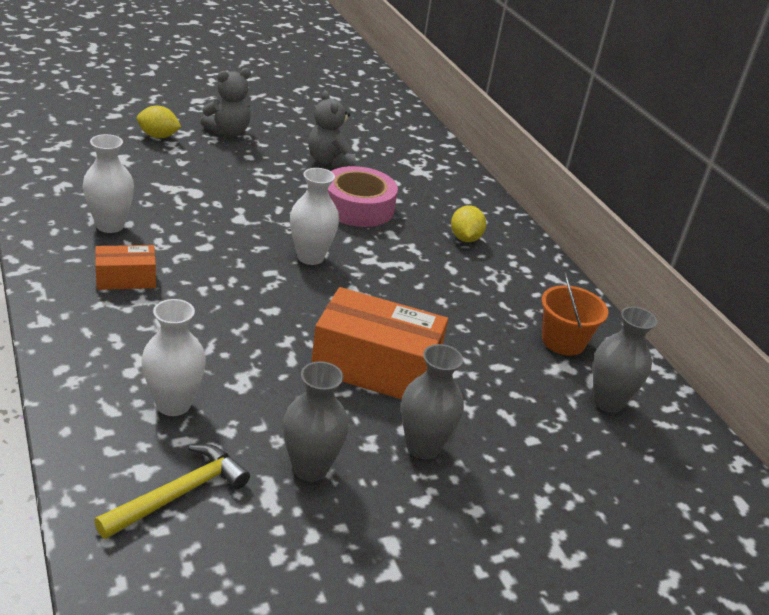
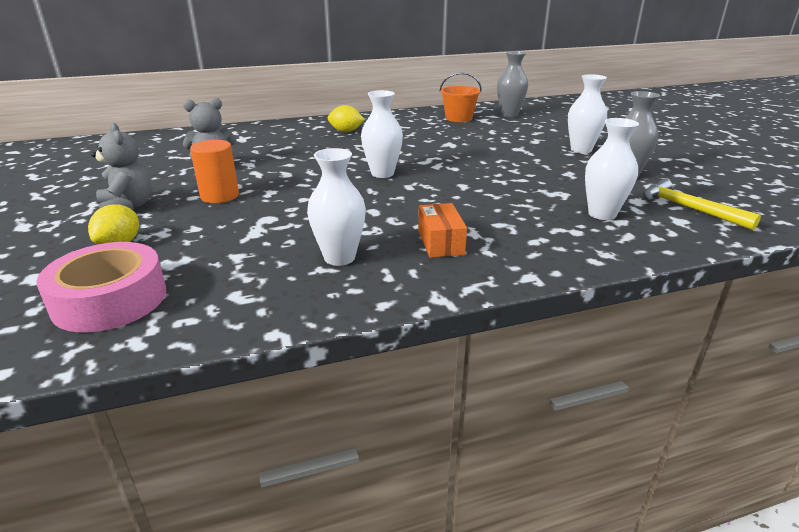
camera: 80 degrees left, 5 degrees down
orange box [311,287,448,399] -> none
pink tape [328,166,398,227] -> pink tape moved to [36,242,166,332]
grey vase [401,344,464,459] -> white vase [568,74,607,153]
none -> orange cylinder [190,140,239,203]

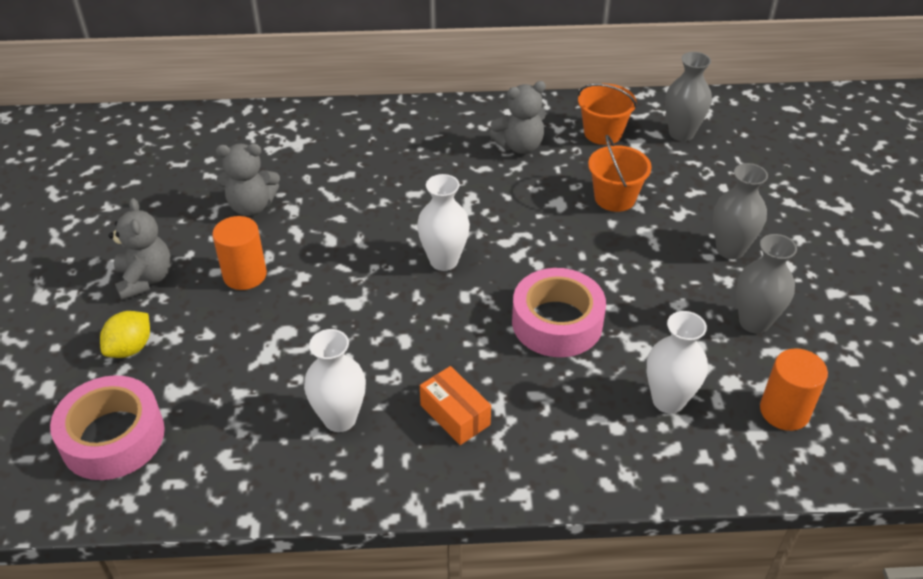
camera: 15 degrees right, 15 degrees up
yellow lemon [328,105,365,132] -> none
orange box [418,203,467,258] -> orange box turned 45 degrees counterclockwise [420,366,491,445]
white vase [568,74,607,153] -> grey vase [713,163,768,259]
yellow hammer [643,178,761,230] -> orange cylinder [760,348,828,431]
none -> grey teddy bear [489,81,546,154]
none -> pink tape [512,268,606,357]
none -> orange bucket [588,135,652,212]

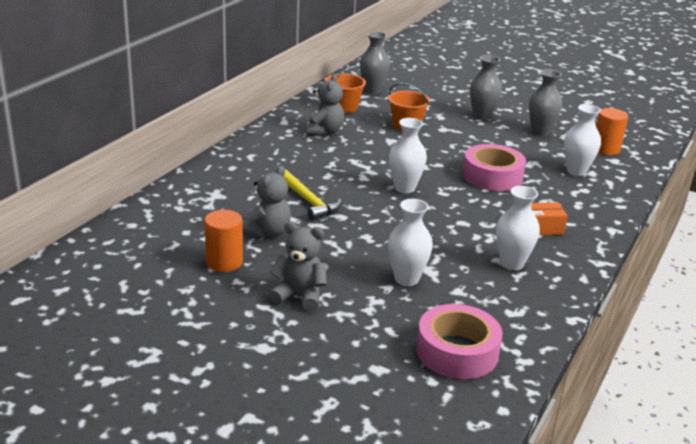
camera: 60 degrees left, 15 degrees down
yellow lemon [100,311,150,358] -> none
orange cylinder [212,216,267,290] -> orange cylinder moved to [205,210,243,272]
none -> yellow hammer [283,170,342,220]
none -> white vase [388,199,433,286]

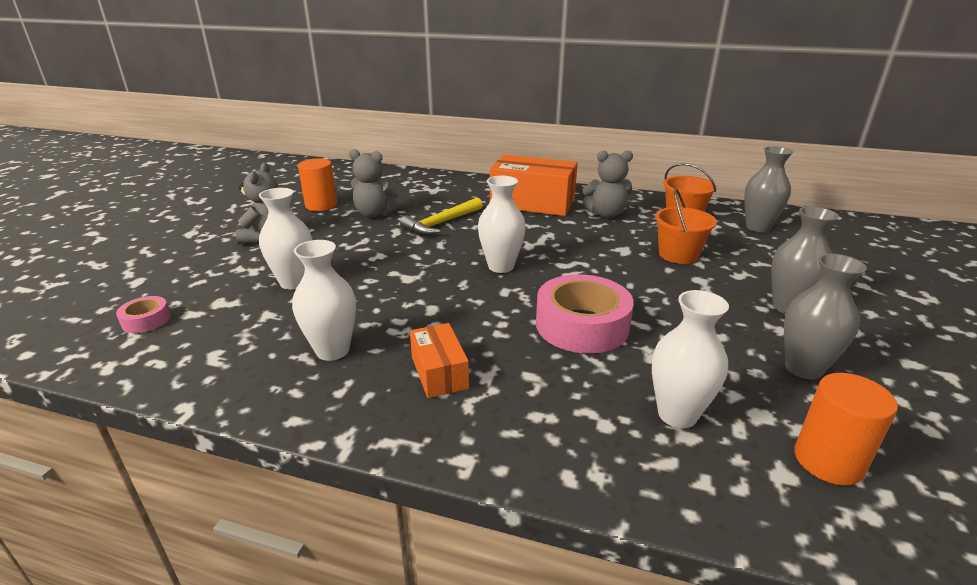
camera: 80 degrees right, 0 degrees up
pink tape [416,304,503,379] -> pink tape [116,296,171,333], size x0.48
none -> orange box [490,155,578,216]

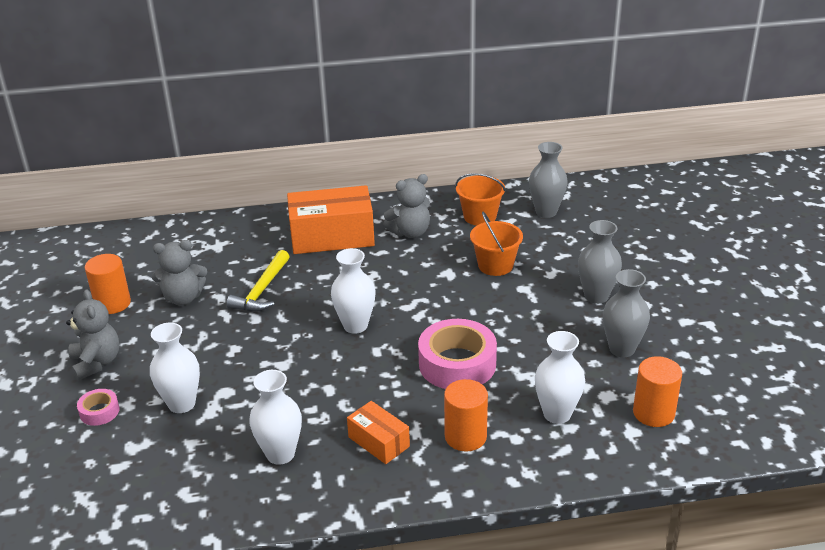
camera: 25 degrees left, 5 degrees up
pink tape [116,296,171,333] -> pink tape moved to [77,389,119,426]
none -> orange cylinder [444,379,488,451]

